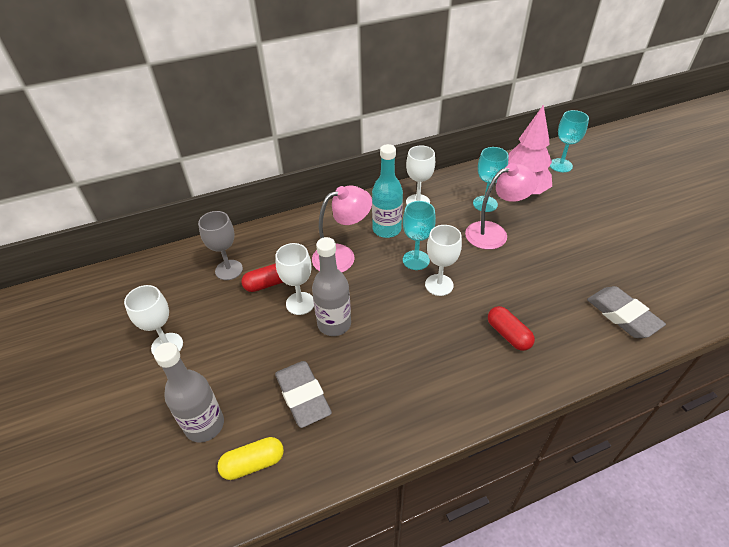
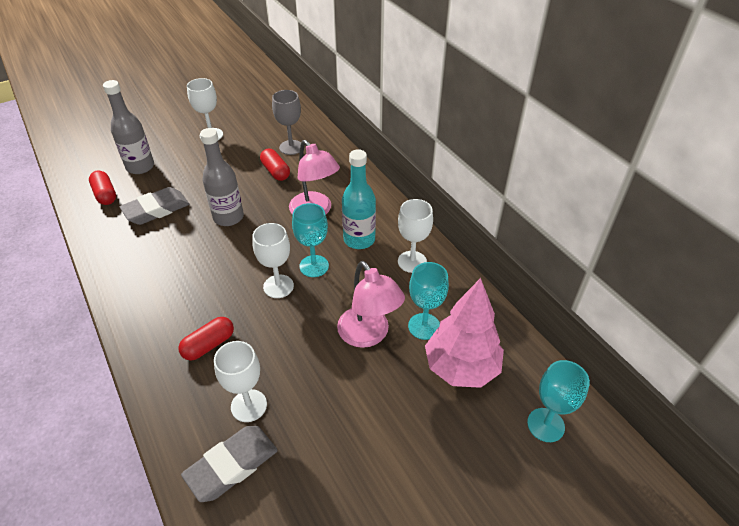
camera: 80 degrees right, 0 degrees up
yellow capsule [217,437,284,480] -> red capsule [89,171,116,205]
white goblet [275,243,314,315] -> white goblet moved to [214,341,267,422]

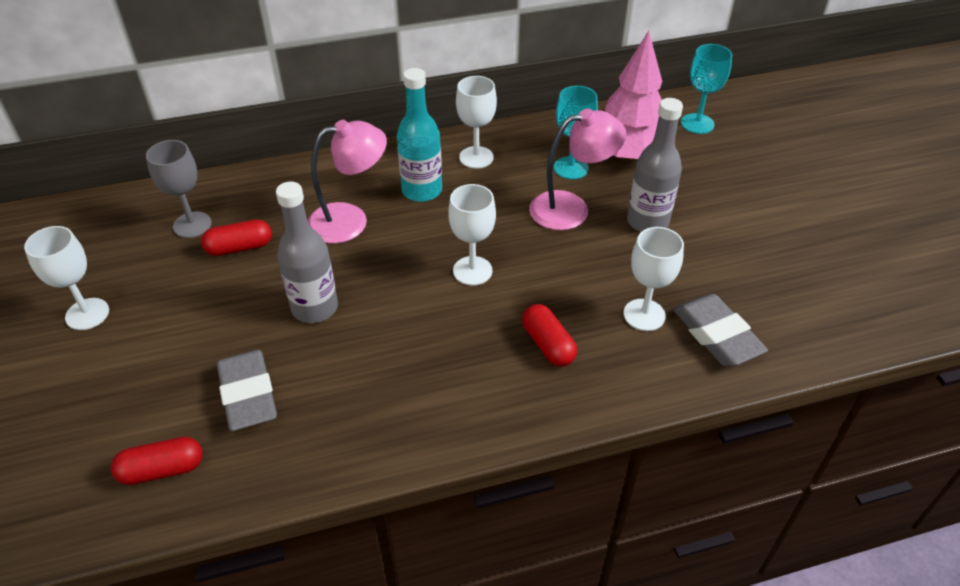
camera: 75 degrees left, 0 degrees up
grey bottle [103,80,154,174] -> grey bottle moved to [627,98,683,232]
turquoise goblet [292,203,329,277] -> none

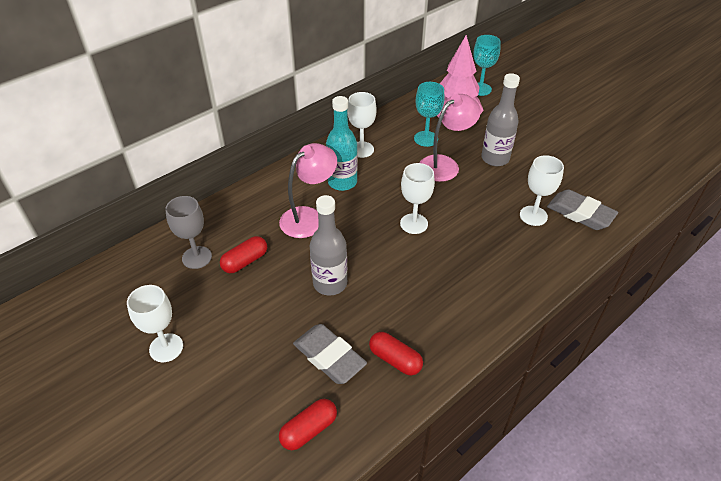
camera: 25 degrees left, 0 degrees up
red capsule [522,304,577,366] -> red capsule moved to [369,332,423,376]

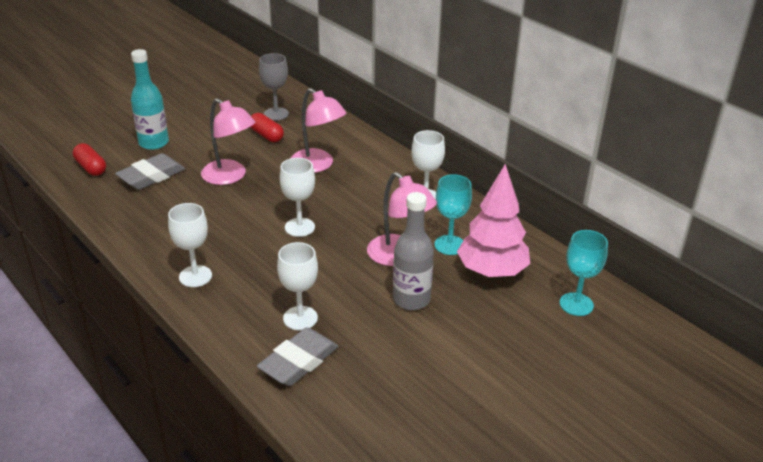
camera: 90 degrees right, 10 degrees down
white goblet [127,285,183,362] -> white goblet moved to [168,203,212,287]
grey bottle [310,195,347,295] -> pink lamp [201,98,255,185]
turquoise bottle [326,96,358,191] -> turquoise bottle moved to [131,49,169,150]
red capsule [369,332,423,376] -> none

